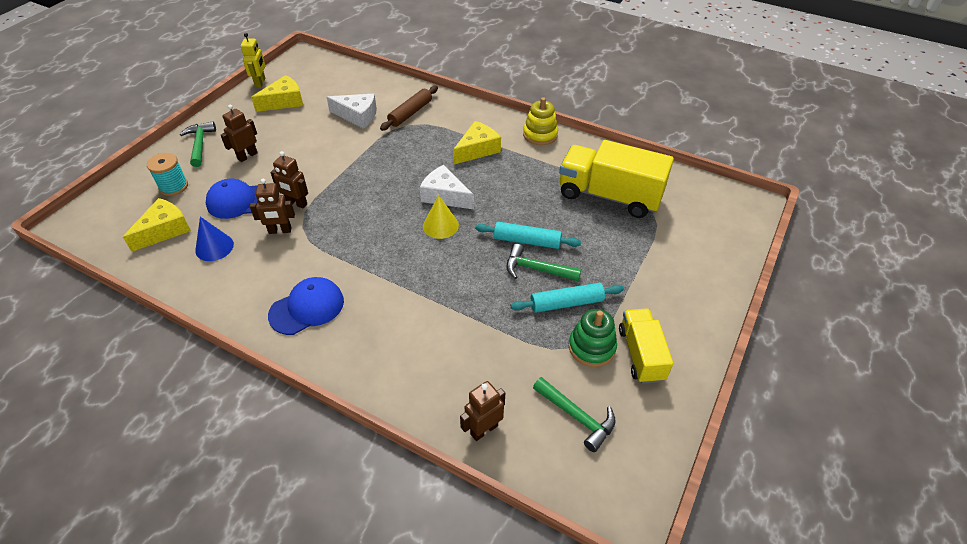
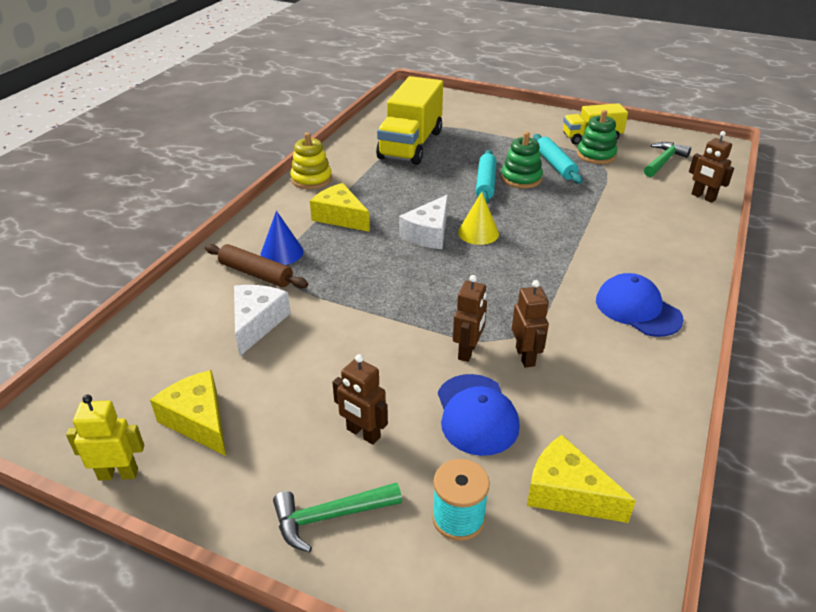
camera: 95 degrees left, 10 degrees down
blue cone [195,217,234,261] -> blue cone moved to [261,211,304,265]
green hammer [506,244,581,281] -> green stacking toy [501,132,543,188]

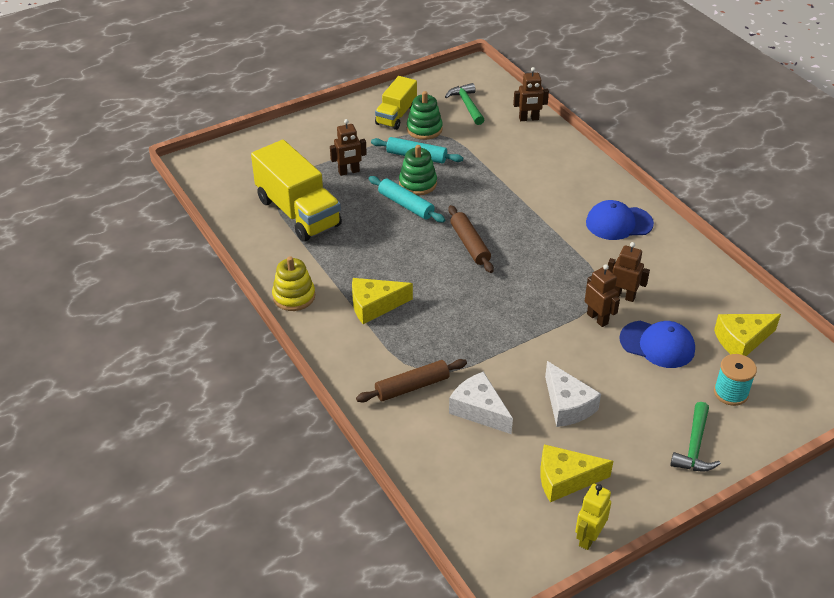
camera: 55 degrees left, 5 degrees up
blue cone [261,211,304,265] -> none
brown robot [332,354,388,445] -> brown robot moved to [330,119,367,176]
white cheese [399,195,448,249] -> white cheese moved to [545,361,601,427]
yellow cone [458,192,499,245] -> brown rolling pin [448,205,494,273]

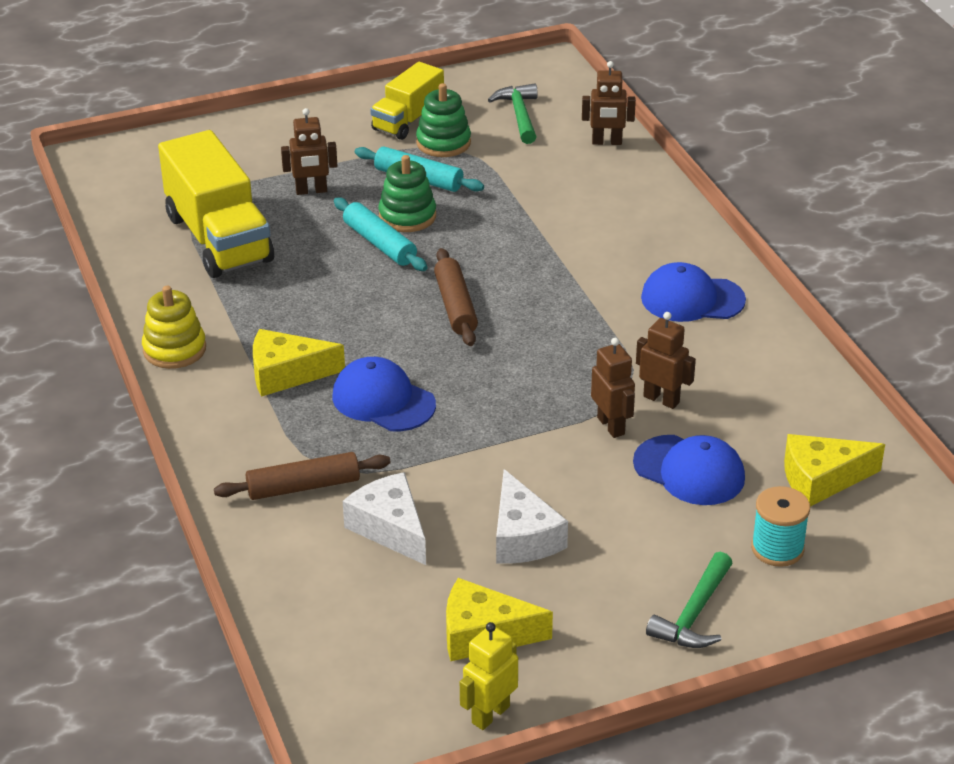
camera: 10 degrees right, 5 degrees down
none -> blue cap [332,357,436,431]

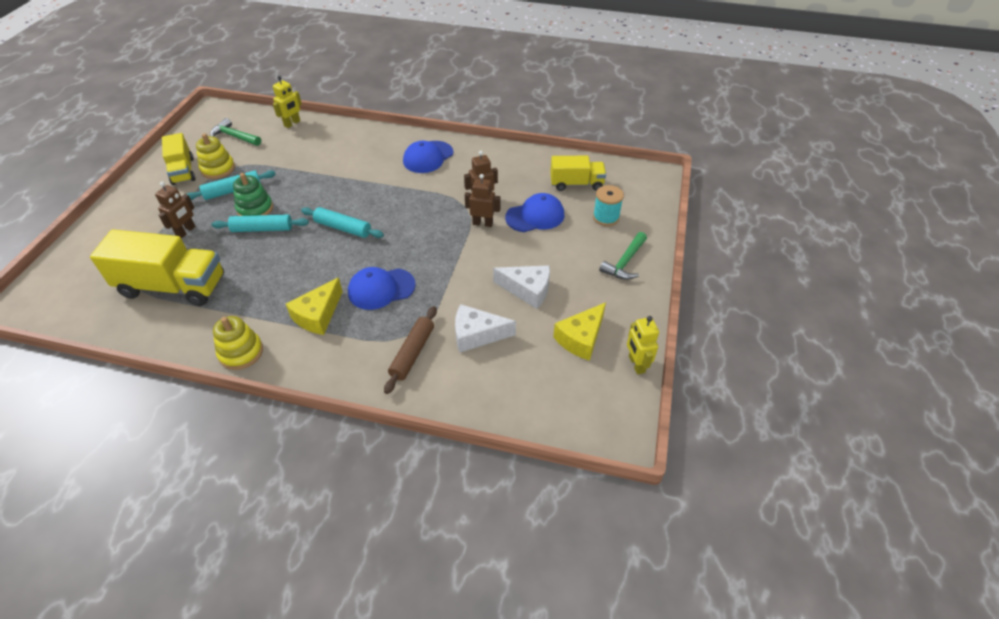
camera: 55 degrees left, 10 degrees up
green stacking toy [416,83,471,157] -> yellow stacking toy [196,133,235,179]
brown rolling pin [434,248,478,346] -> turquoise rolling pin [301,207,384,238]
brown robot [582,61,636,145] -> yellow robot [273,76,302,128]
green hammer [646,552,733,648] -> green hammer turned 60 degrees clockwise [599,232,647,280]
yellow cheese [784,434,885,507] -> yellow truck [550,156,606,191]

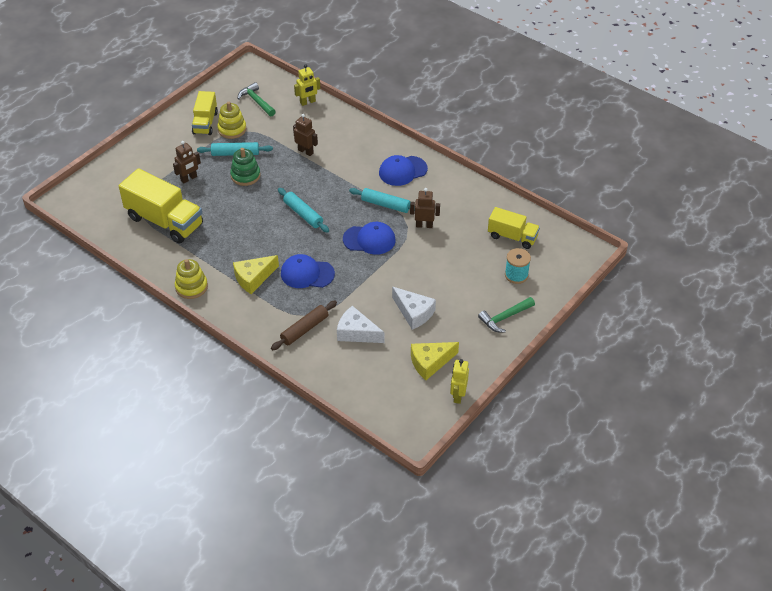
camera: 25 degrees right, 0 degrees up
turquoise rolling pin [212,215,309,232] -> turquoise rolling pin moved to [349,188,410,213]
brown robot [465,174,500,227] -> brown robot moved to [293,114,318,156]
blue cap [505,193,564,232] -> blue cap moved to [343,222,396,255]

